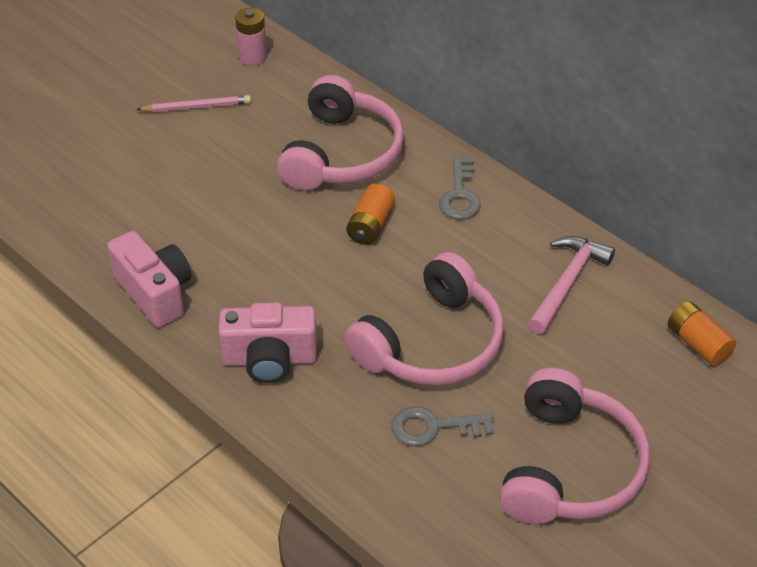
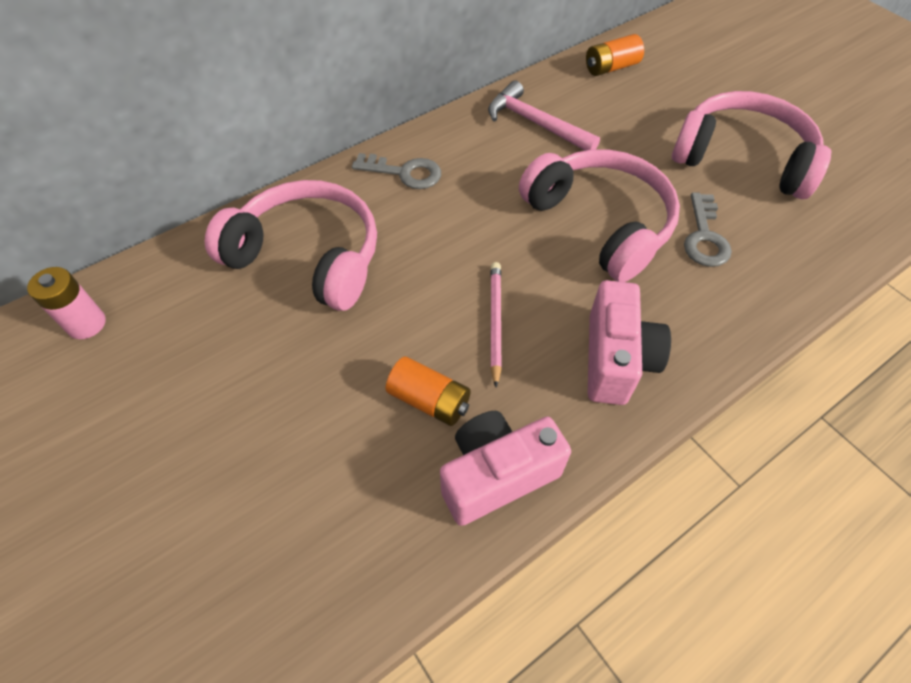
camera: 80 degrees left, 10 degrees up
pink pencil [136,95,251,112] -> pink pencil moved to [490,262,502,388]
orange battery [346,184,395,245] -> orange battery moved to [385,356,471,426]

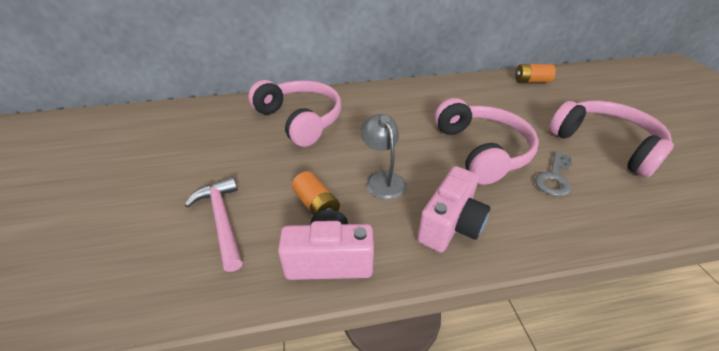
camera: 25 degrees right, 15 degrees down
pink battery [27,267,106,339] -> none
grey key [352,153,441,189] -> none
pink hammer [488,81,600,151] -> pink hammer moved to [185,177,243,272]
pink pencil [490,262,502,388] -> grey lamp [360,114,406,200]

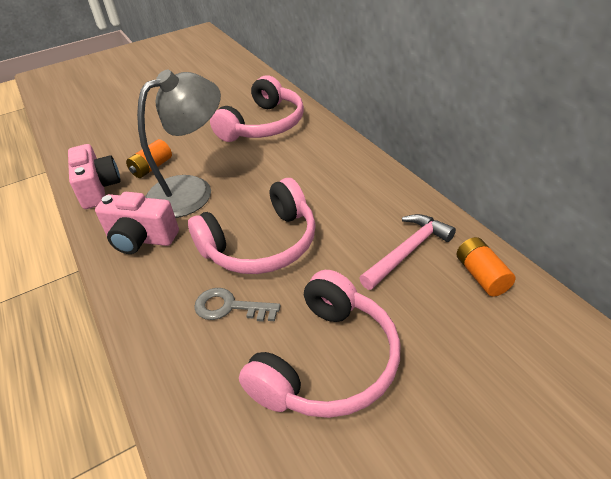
camera: 75 degrees right, 0 degrees up
pink hammer [185,177,243,272] -> pink hammer moved to [359,214,456,290]
grey lamp [360,114,406,200] -> grey lamp [137,70,221,218], size x1.80

